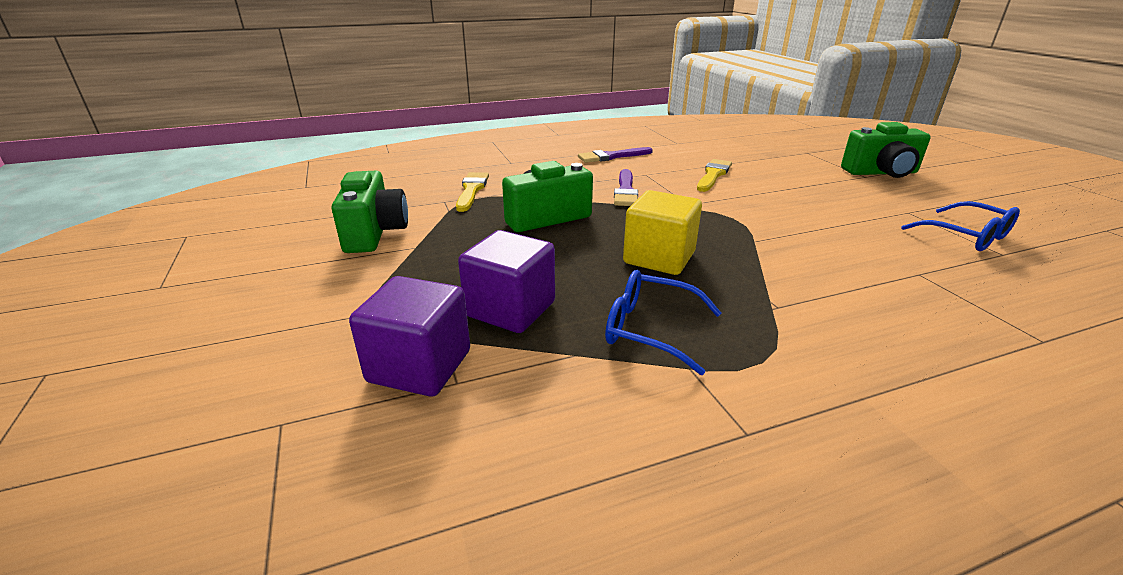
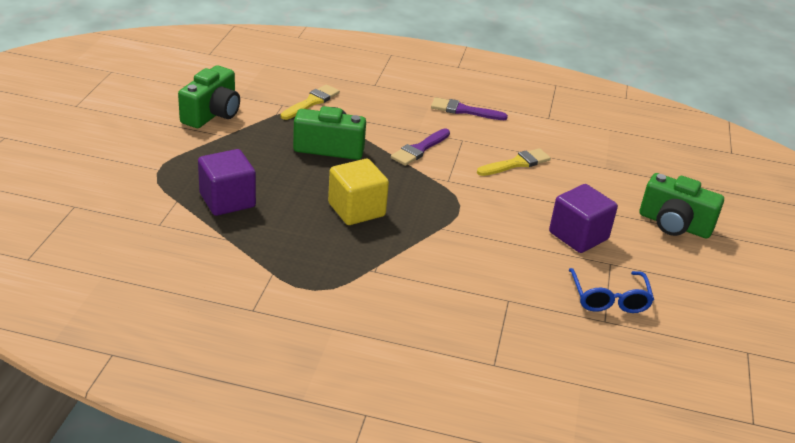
camera: 30 degrees right, 5 degrees up
purple cube [349,276,470,397] -> purple cube moved to [549,184,618,253]
blue glasses [605,270,721,375] -> none

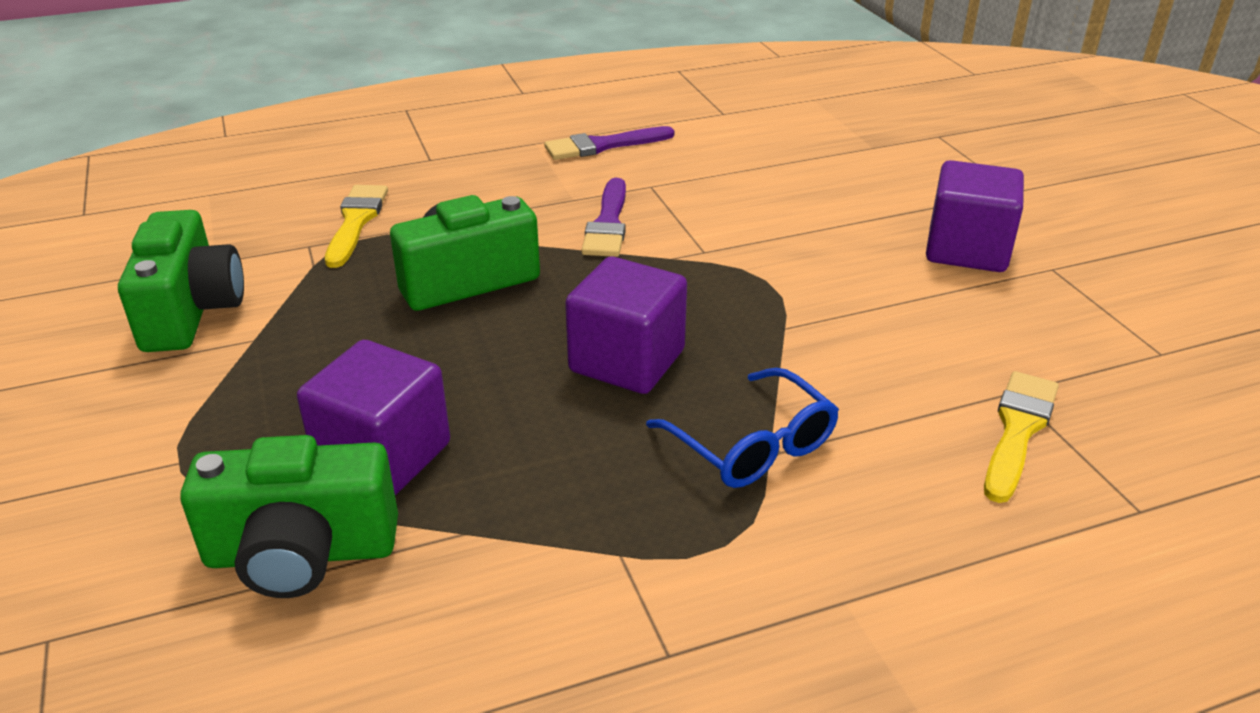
camera: 30 degrees left, 0 degrees up
yellow cube [328,159,389,225] -> purple cube [565,257,687,394]
yellow brush [477,148,551,176] -> yellow brush moved to [984,371,1059,503]
blue glasses [569,268,654,313] -> blue glasses moved to [646,368,839,488]
green camera [640,173,724,238] -> green camera moved to [180,435,398,598]

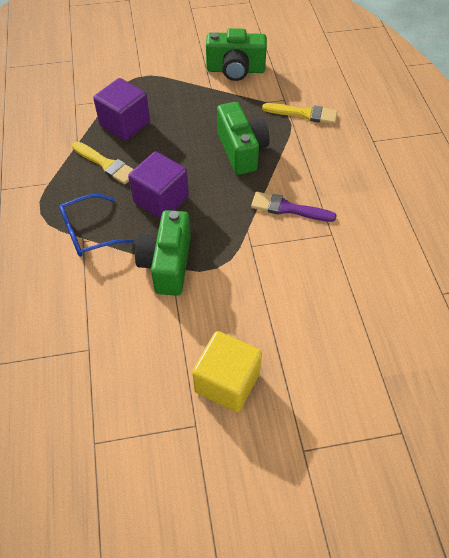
camera: 100 degrees right, 20 degrees up
green camera [180,435,398,598] -> green camera moved to [135,210,191,296]
purple brush [544,126,674,160] -> none
purple cube [926,160,1024,272] -> yellow cube [192,331,262,412]
yellow brush [984,371,1059,503] -> yellow brush moved to [72,142,134,185]

